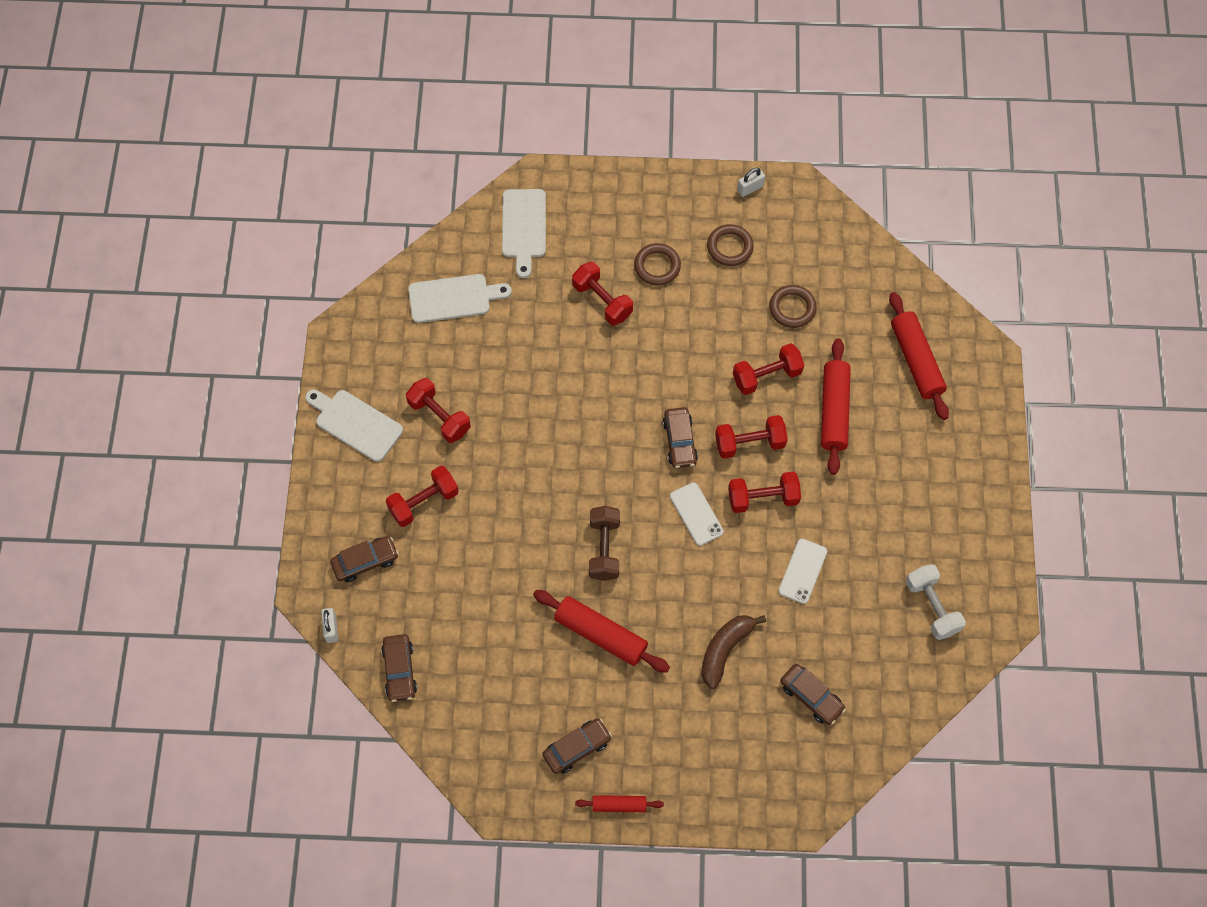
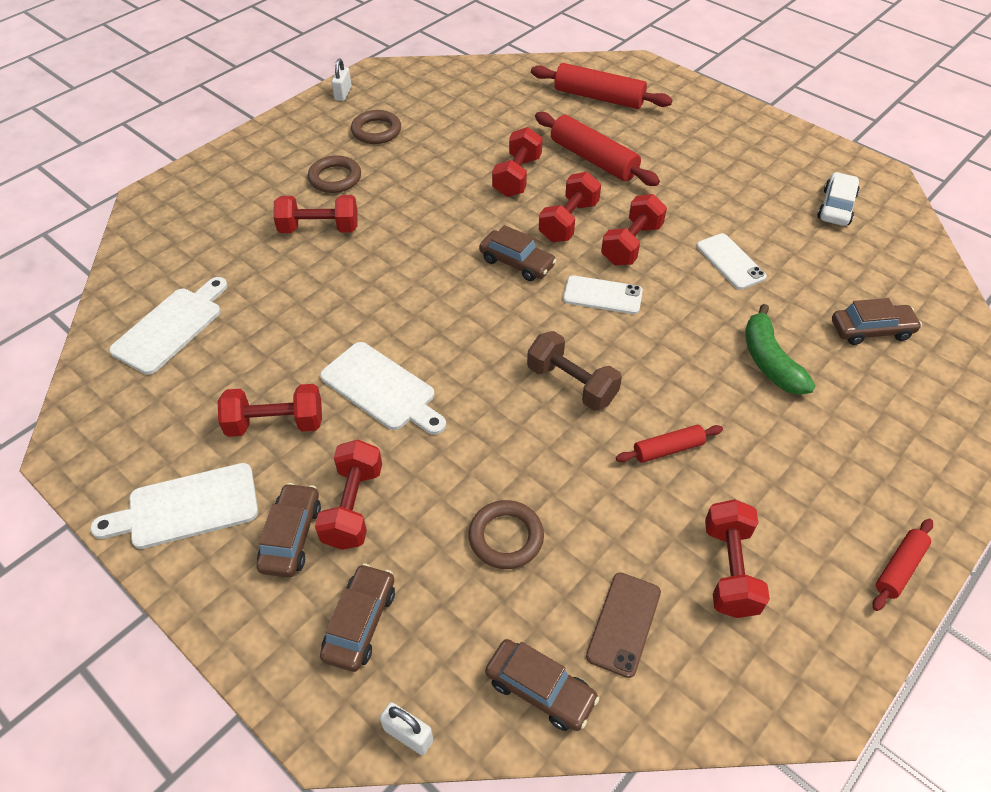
camera: 50 degrees left, 15 degrees down
white cutting board [502,189,546,278] -> white cutting board moved to [320,342,446,435]
red rolling pin [533,590,670,673] -> red rolling pin [616,425,723,463], size x0.55
brown car [542,718,612,774] -> brown car moved to [256,483,321,577]
brown banana [701,615,766,689] -> green banana [745,304,815,395]
brown ring [769,285,817,328] -> brown ring moved to [469,500,544,569]
white dumbbell [906,564,966,640] -> white car [817,172,860,226]
none -> brown phone [586,572,661,678]
none -> red dumbbell [705,499,770,618]

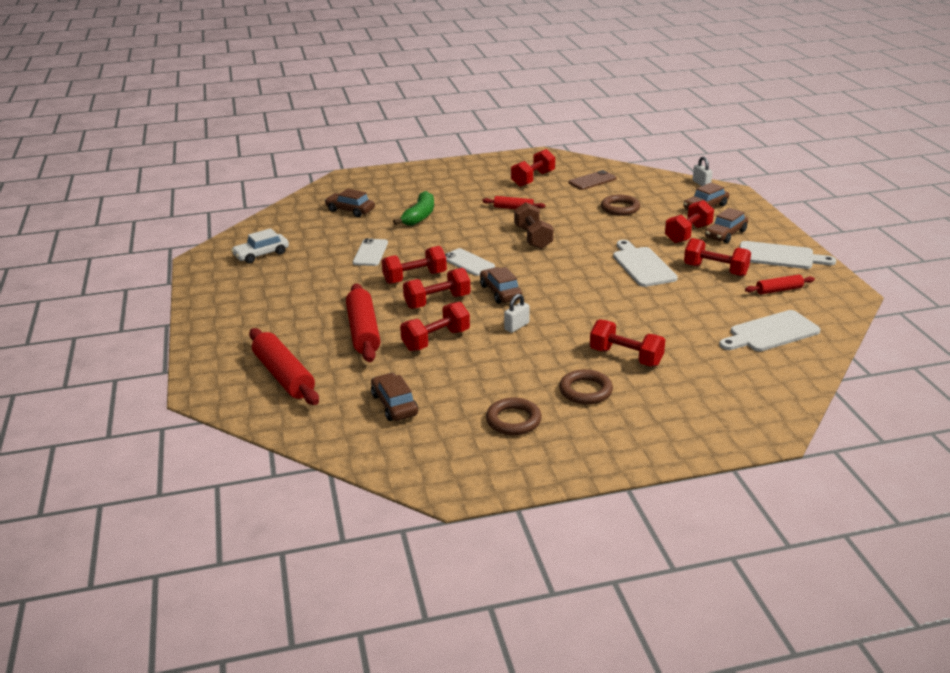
camera: 145 degrees left, 20 degrees down
white padlock [332,58,352,101] -> white padlock moved to [504,294,530,333]
brown car [485,639,600,731] -> brown car moved to [371,373,418,421]
red rolling pin [873,519,933,611] -> red rolling pin moved to [745,274,815,294]

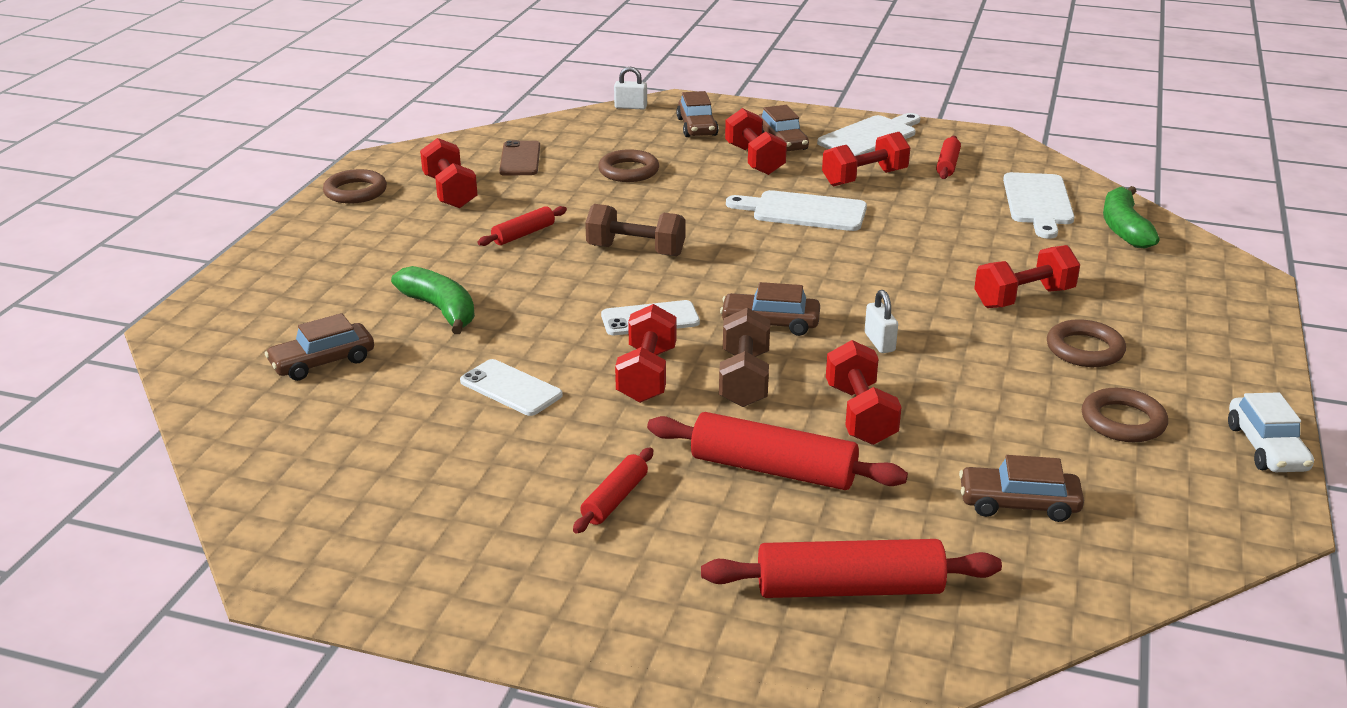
camera: 60 degrees left, 0 degrees up
white car [231,228,289,263] -> white car moved to [1228,392,1314,472]
red dumbbell [403,268,471,309] -> brown dumbbell [719,308,770,407]
none -> brown ring [323,169,387,204]
none -> red rolling pin [573,448,653,534]
none -> green banana [1103,186,1160,248]

